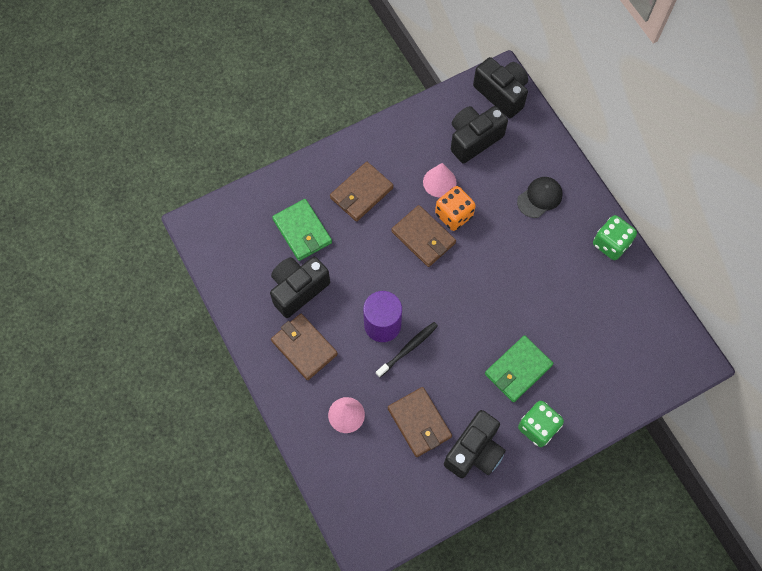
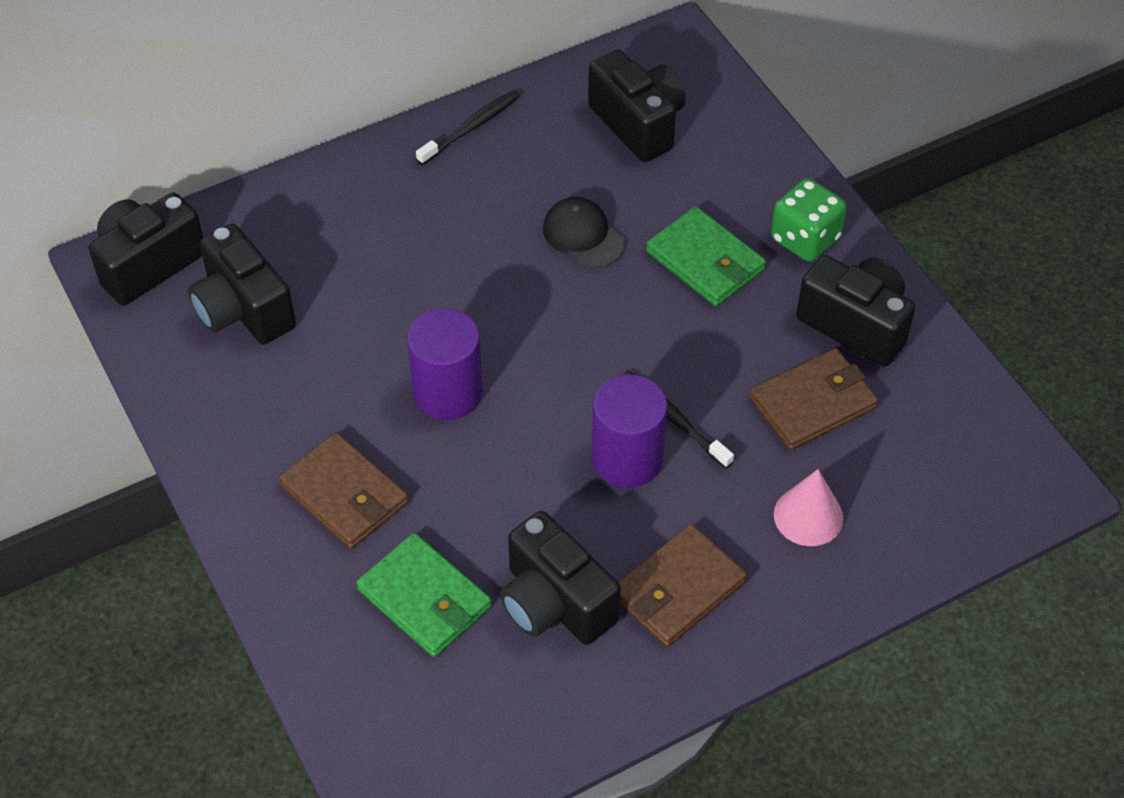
camera: 90 degrees left, 15 degrees down
green wallet [272,199,332,261] -> green wallet turned 75 degrees clockwise [356,533,492,657]
brown wallet [391,205,456,267] -> purple cylinder [407,308,483,420]
pink cone [423,163,456,197] -> none
orange dice [435,186,476,231] -> none
black cap [517,177,563,218] -> black cap moved to [543,197,625,268]
green dice [593,215,637,260] -> black toothbrush [416,90,520,165]
none -> black camera [588,50,685,162]

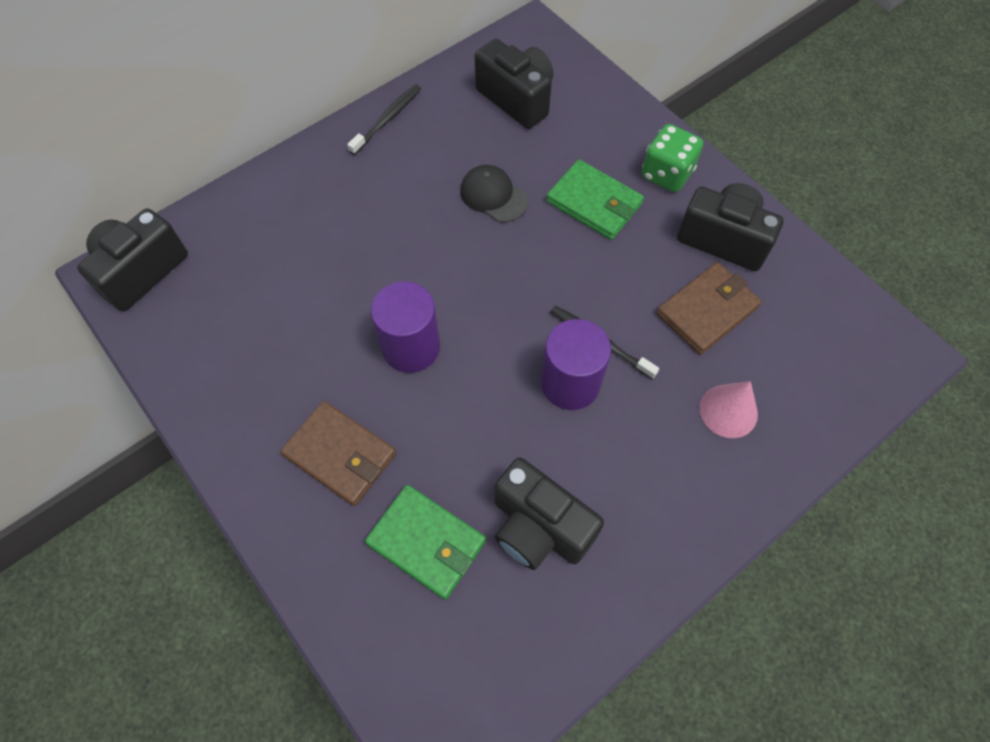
camera: 10 degrees left, 10 degrees up
black camera [188,224,296,344] -> none
brown wallet [618,524,747,647] -> none

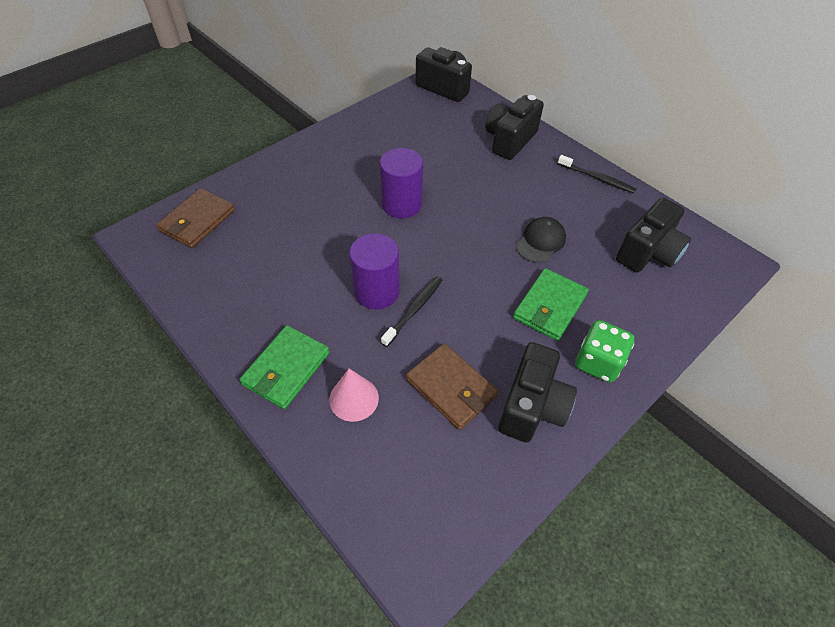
camera: 85 degrees right, 10 degrees down
brown wallet [280,401,396,506] -> brown wallet moved to [156,188,235,248]
green wallet [365,485,486,600] -> green wallet moved to [239,325,330,409]
black camera [494,457,604,570] -> black camera moved to [485,95,544,160]

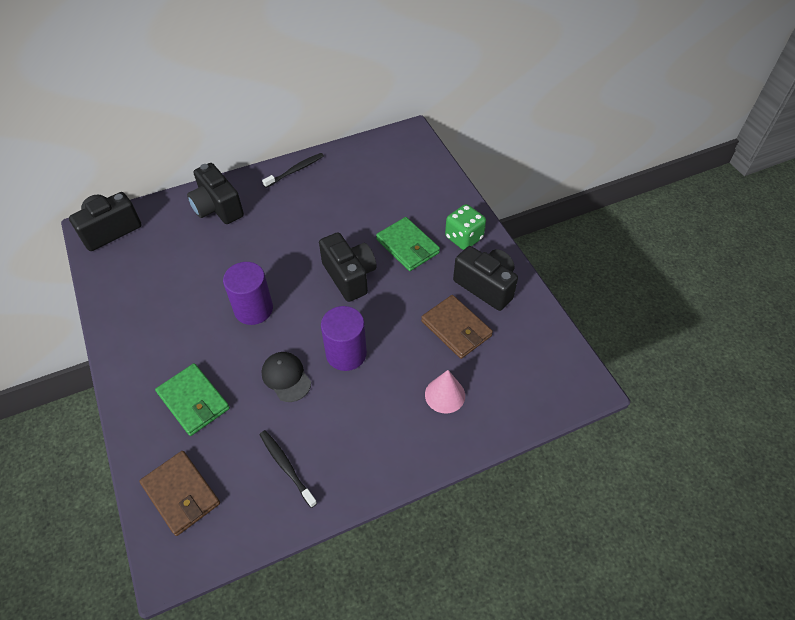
camera: 70 degrees left, 0 degrees up
green wallet [239,325,330,409] -> green wallet moved to [155,363,230,436]
black toothbrush [381,276,442,347] -> black toothbrush moved to [259,430,317,508]
brown wallet [406,344,498,430] -> brown wallet turned 75 degrees clockwise [421,295,493,359]
black cap [516,217,566,263] -> black cap moved to [261,352,311,402]
black camera [616,198,691,272] -> black camera moved to [319,232,377,302]

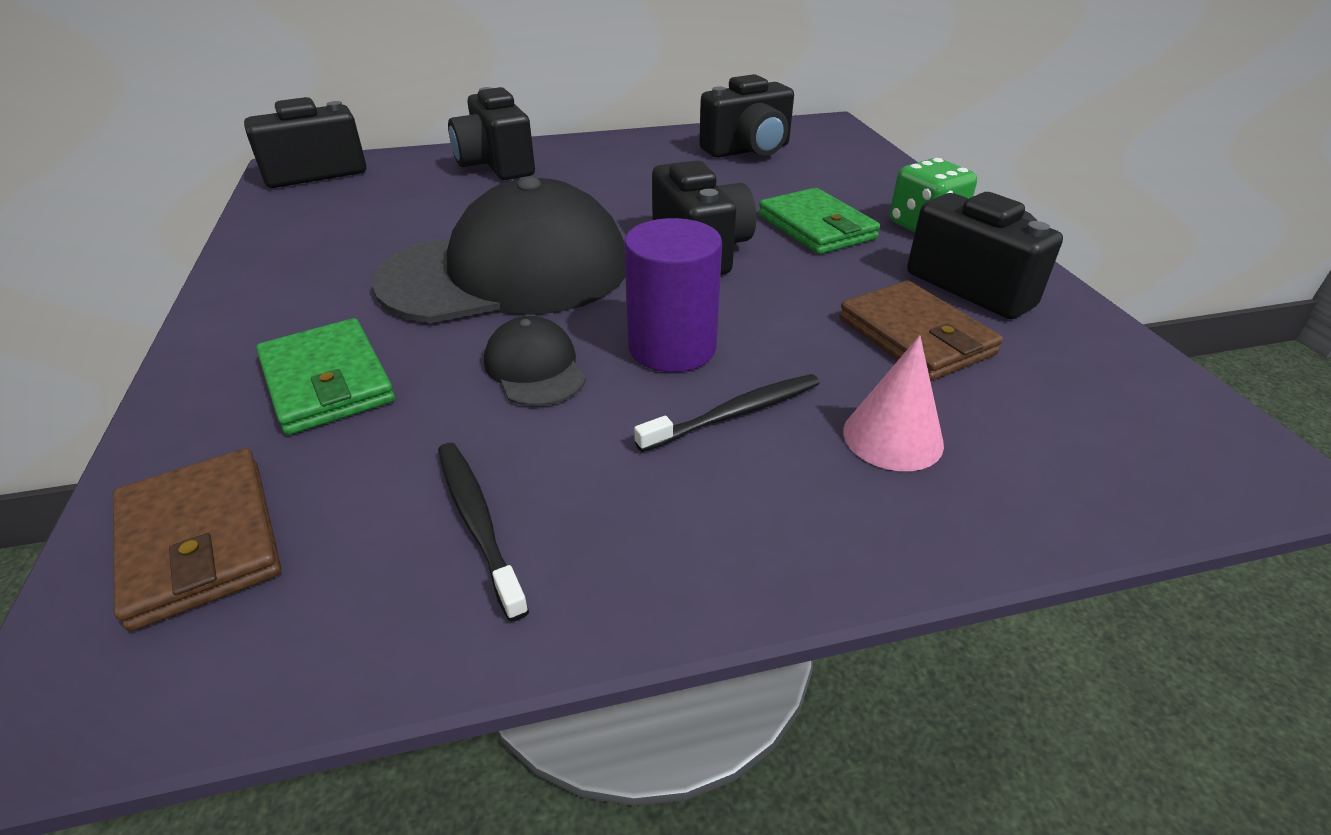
camera: 10 degrees right, 15 degrees down
purple cylinder [223,262,273,325] -> black cap [372,176,626,323]
black toothbrush [262,153,324,188] -> black toothbrush moved to [634,374,820,452]
none -> black camera [699,74,794,158]

